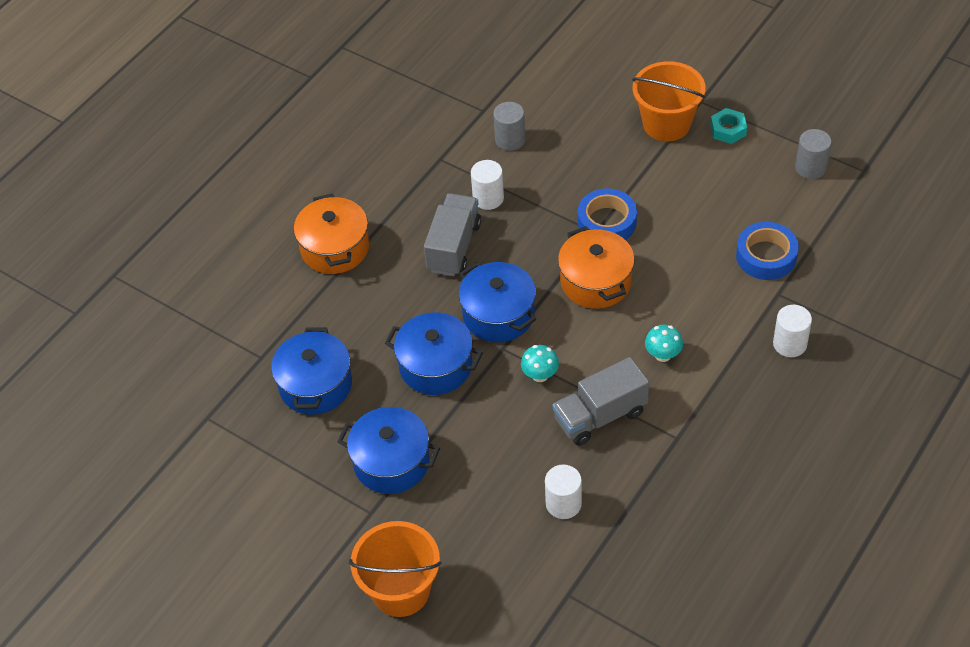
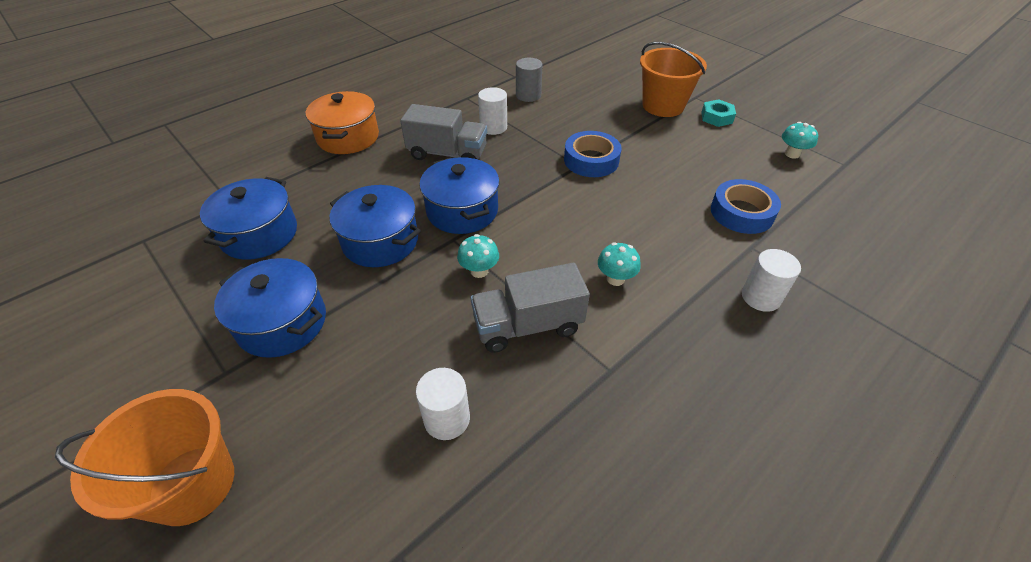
camera: 10 degrees right, 5 degrees down
grey truck [424,193,481,276] -> grey truck turned 75 degrees clockwise [400,104,487,160]
orange pot [558,226,635,309] -> none
grey cylinder [795,129,832,179] -> turquoise mushroom [782,122,818,159]

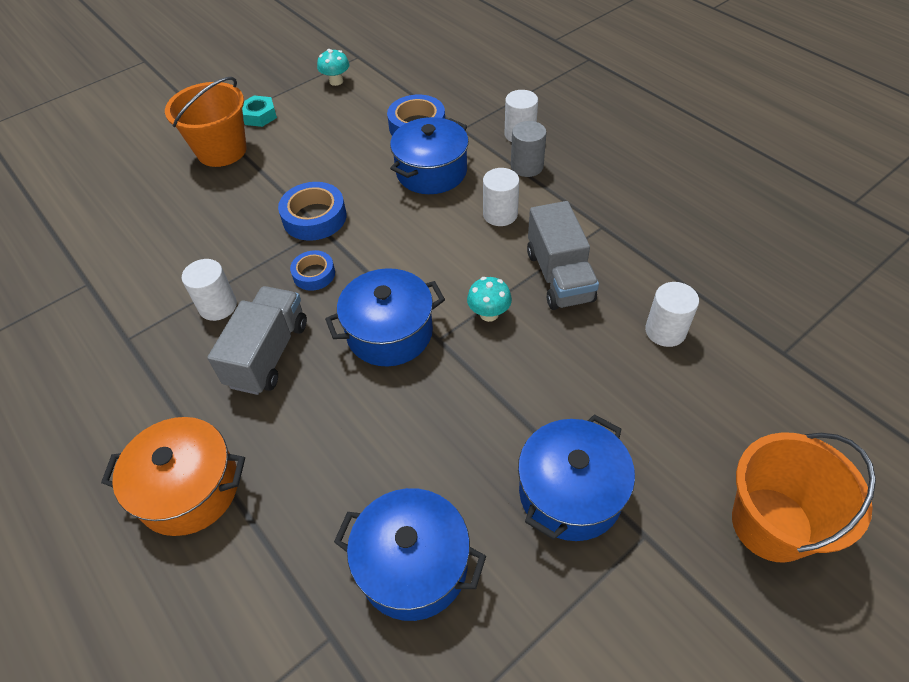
camera: 85 degrees left, 5 degrees up
blue pot [330,185,421,267] -> blue pot moved to [390,117,469,194]
grey cylinder [516,58,542,102] -> grey cylinder moved to [511,121,547,177]
turquoise mushroom [598,242,641,286] -> white cylinder [483,168,520,226]
none -> blue tape [290,250,335,291]

